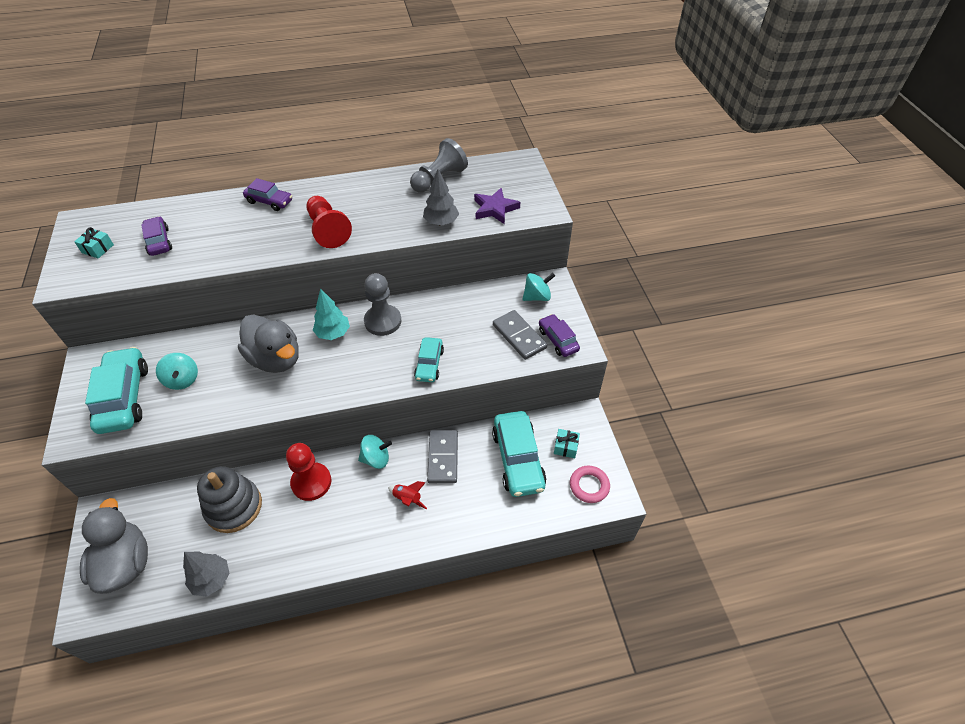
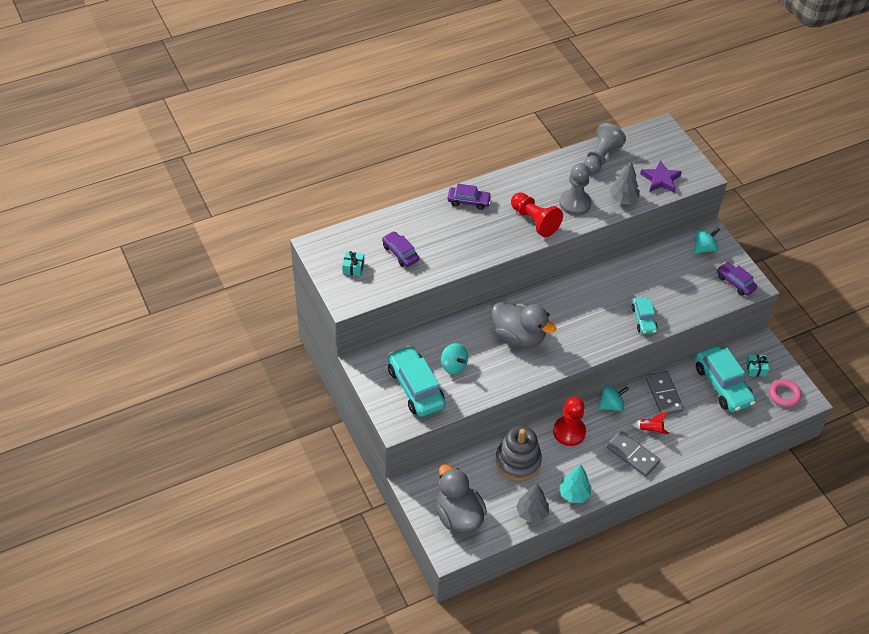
camera: 15 degrees left, 0 degrees up
turquoise tree [313,288,350,340] -> turquoise tree moved to [559,464,592,503]
grey pawn [364,273,402,336] -> grey pawn moved to [559,163,592,216]
grey domino [493,310,547,360] -> grey domino moved to [607,431,660,477]

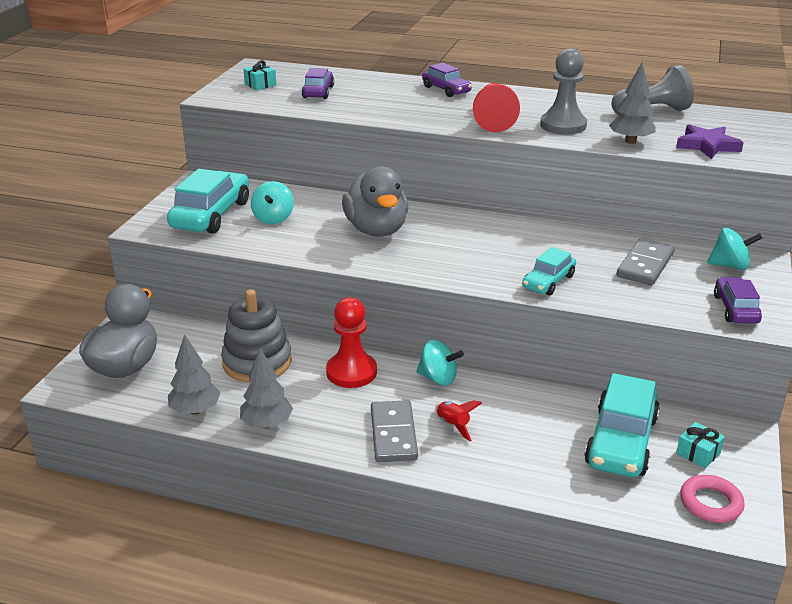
camera: 45 degrees right, 20 degrees down
turquoise tree [559,464,592,503] -> grey tree [240,348,293,428]
grey domino [646,371,684,415] -> grey domino moved to [617,238,675,285]

